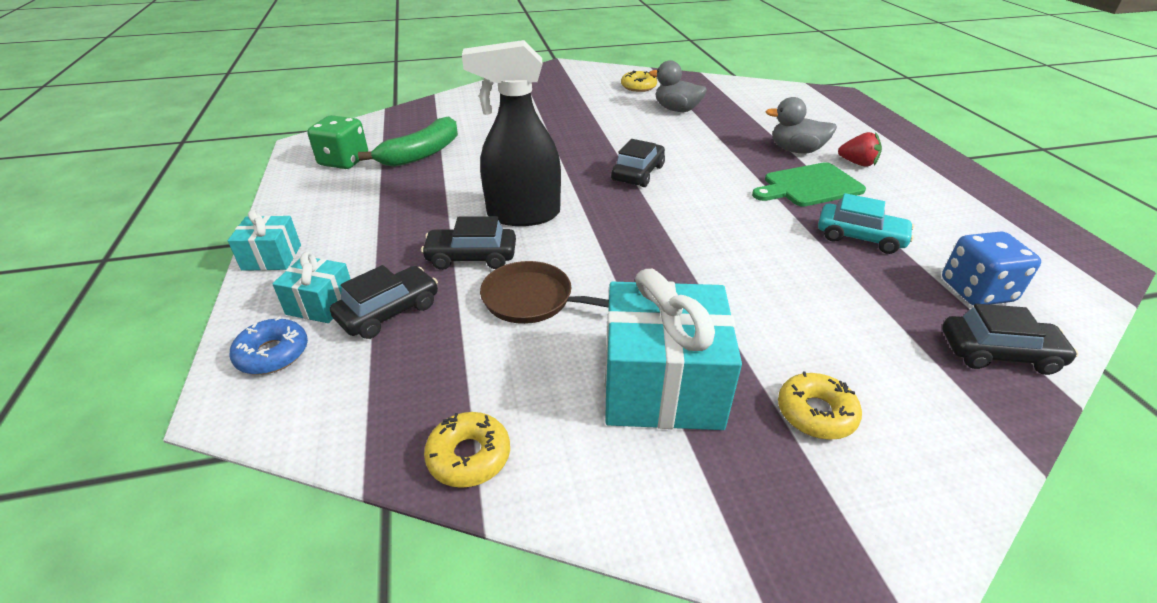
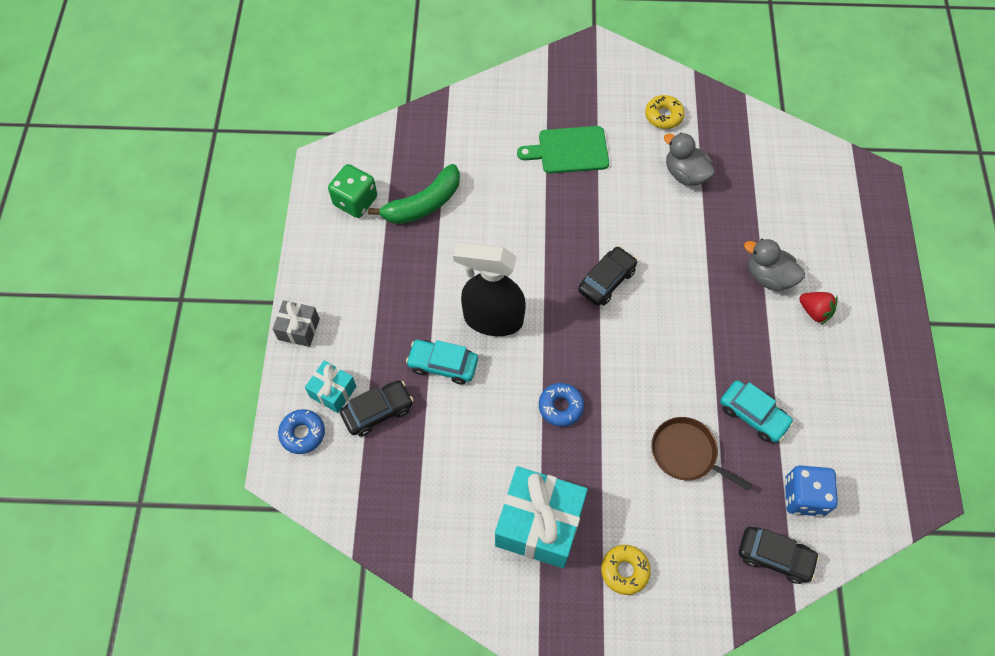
camera: 15 degrees right, 25 degrees up
turquoise gift [228,209,301,271] -> grey gift [273,300,320,347]
black car [421,216,516,270] -> turquoise car [406,340,478,385]
yellow donut [424,412,510,488] -> none
brown pan [480,261,609,324] -> brown pan moved to [651,417,753,491]
green cutting board [752,162,866,207] -> green cutting board moved to [517,126,609,174]
none -> blue donut [539,383,584,427]

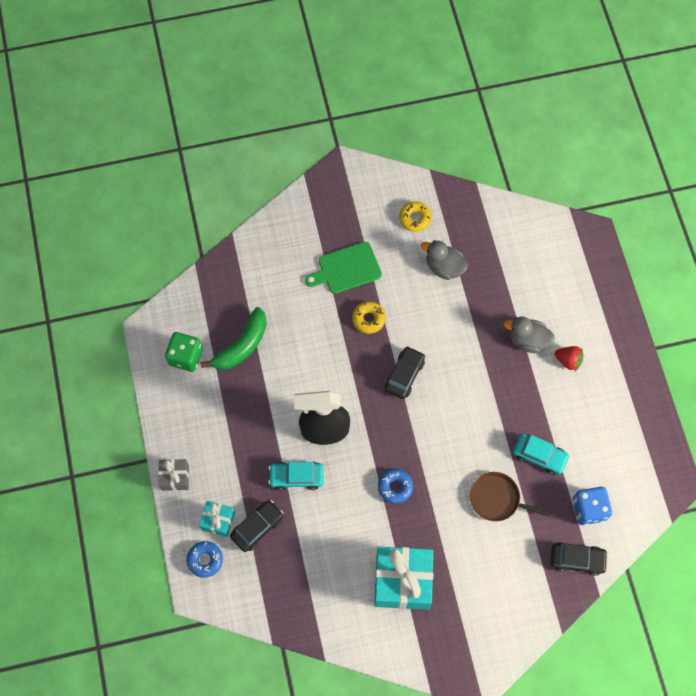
camera: 15 degrees left, 5 degrees up
yellow donut [601,545,651,595] -> yellow donut moved to [352,302,386,334]

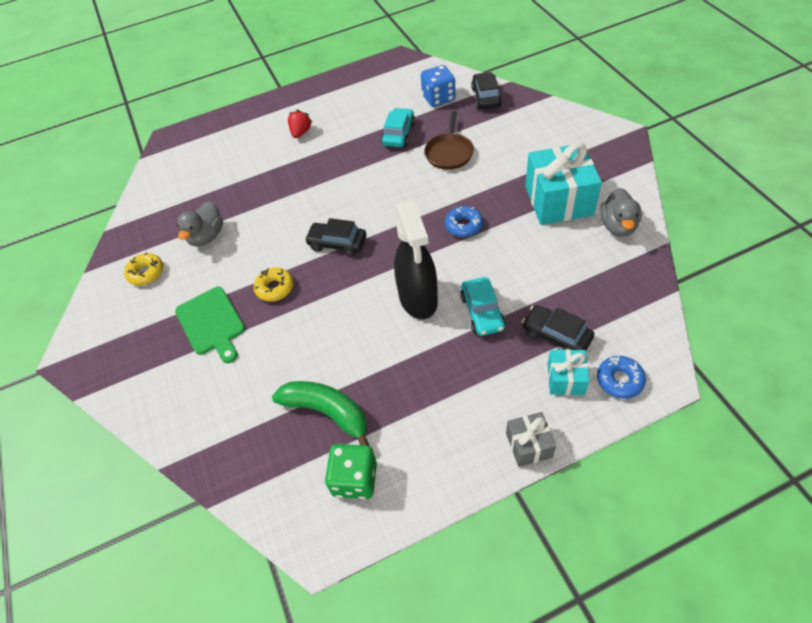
camera: 95 degrees left, 15 degrees down
grey duck [504,317,555,353] -> grey duck moved to [600,188,642,237]

